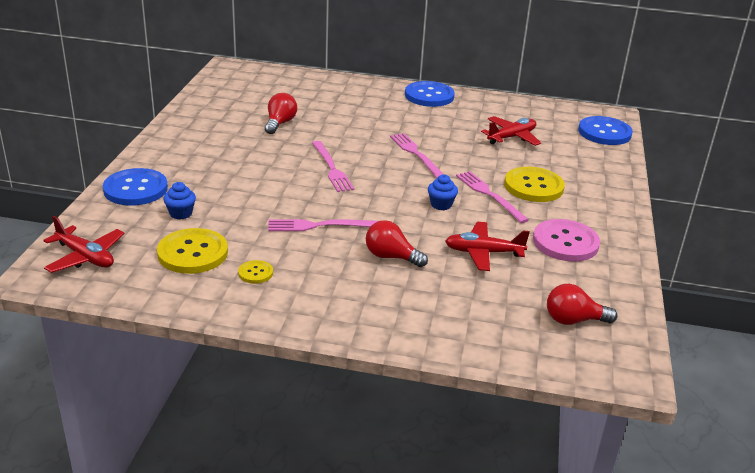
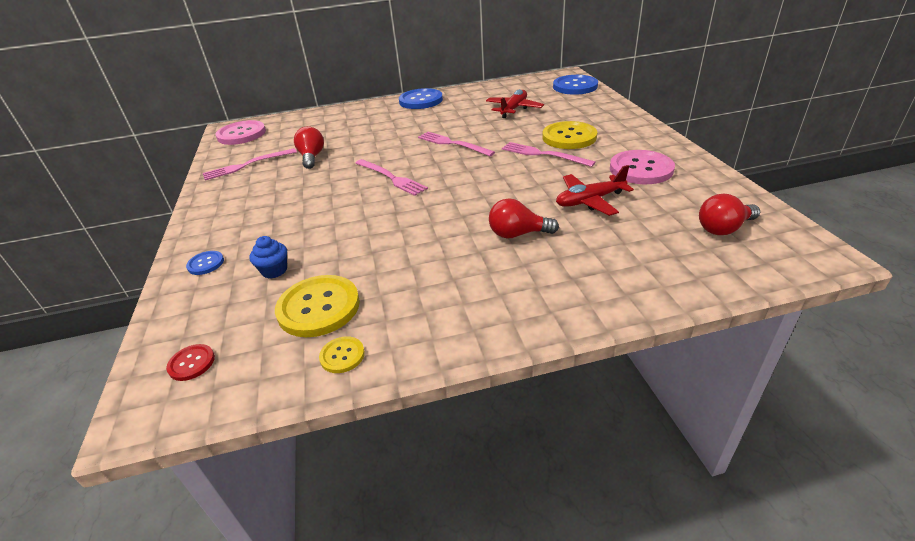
camera: 20 degrees left, 5 degrees up
red plane [43,216,125,273] -> red button [166,344,215,381]
blue button [103,168,168,206] -> blue button [186,251,224,275], size x0.49
yellow button [238,260,273,284] -> yellow button moved to [319,336,365,373]
pink fork [268,219,378,231] -> pink fork moved to [203,148,297,181]
blue cupcake [428,174,458,210] -> none
none -> pink button [216,120,266,145]

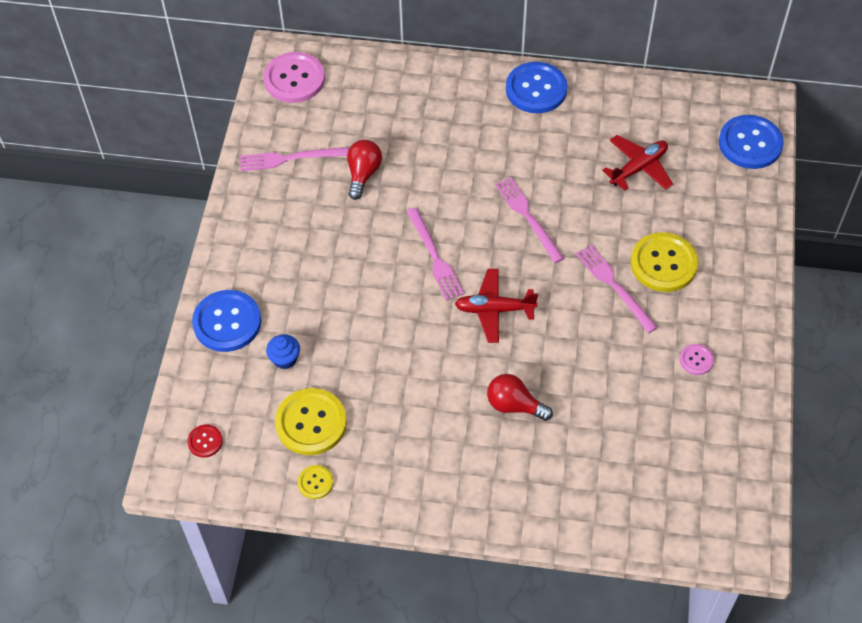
camera: 20 degrees right, 20 degrees up
blue button [186,251,224,275] -> blue button [192,290,261,352], size x2.06
red plane [556,165,634,216] -> red plane moved to [455,269,538,343]
pink button [610,150,675,184] -> pink button [680,344,714,375], size x0.49
red light bulb [699,194,760,235] -> none

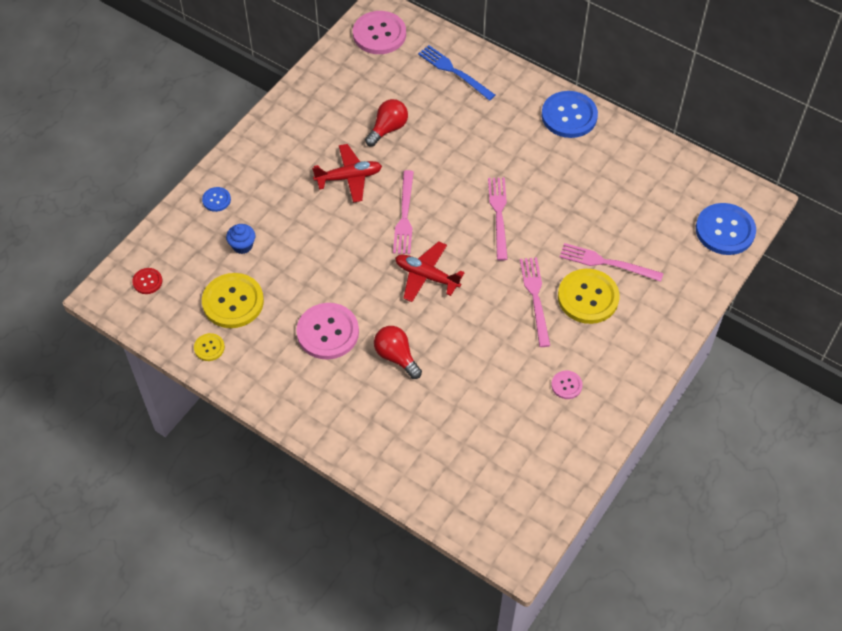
camera: 25 degrees right, 0 degrees up
blue button [192,290,261,352] -> blue button [202,187,231,212], size x0.49
pink fork [240,147,348,171] -> pink fork moved to [560,243,663,282]
red plane [602,135,673,191] -> red plane moved to [312,144,382,203]
none -> pink button [296,303,359,359]
none -> blue fork [418,45,495,101]

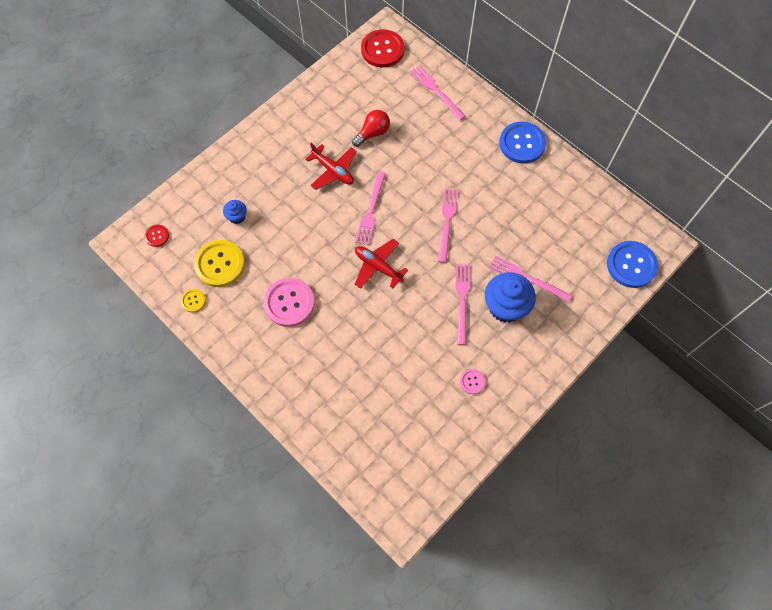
camera: 10 degrees right, 10 degrees up
blue button [202,187,231,212] -> none
red plane [312,144,382,203] -> red plane turned 45 degrees clockwise [305,143,357,190]
pink button [353,11,406,54] -> red button [361,29,405,68]
red light bulb [374,326,422,379] -> none
blue fork [418,45,495,101] -> pink fork [410,65,466,120]
yellow button [558,269,620,324] -> blue cupcake [485,272,536,323]

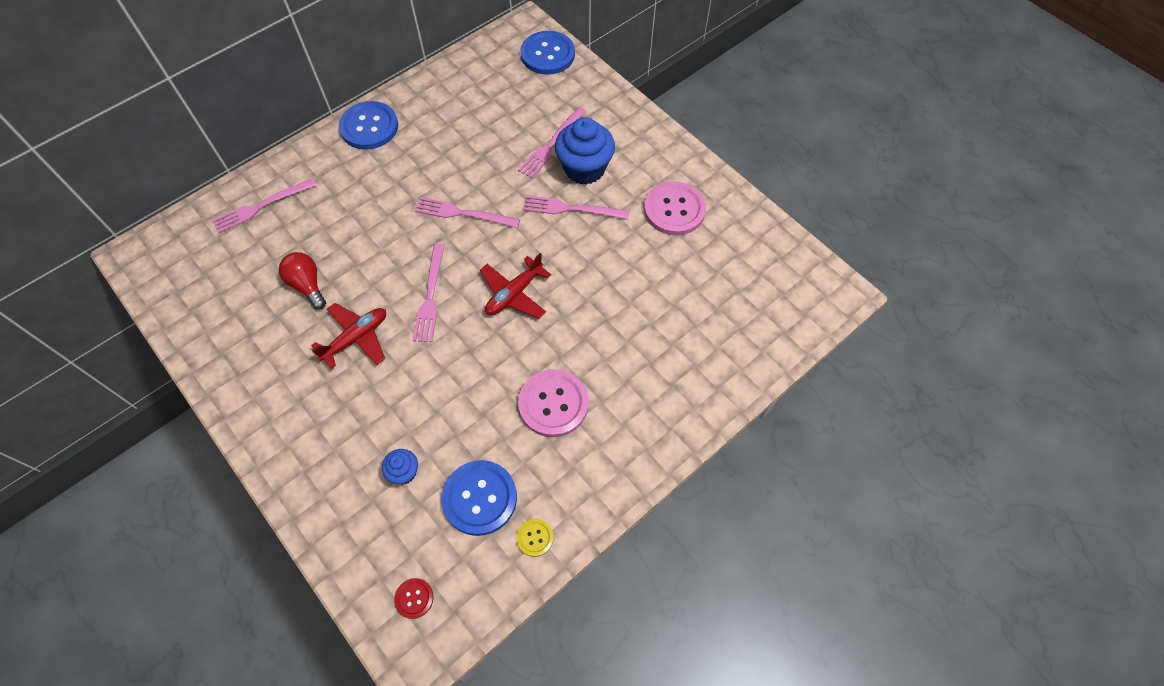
camera: 85 degrees left, 5 degrees down
yellow button [194,240,245,287] -> blue button [442,460,517,536]
pink fork [355,172,386,245] -> pink fork turned 75 degrees clockwise [413,243,445,342]
red button [361,29,405,68] -> none
pink button [460,369,486,394] -> pink button [644,181,706,235], size x2.06

